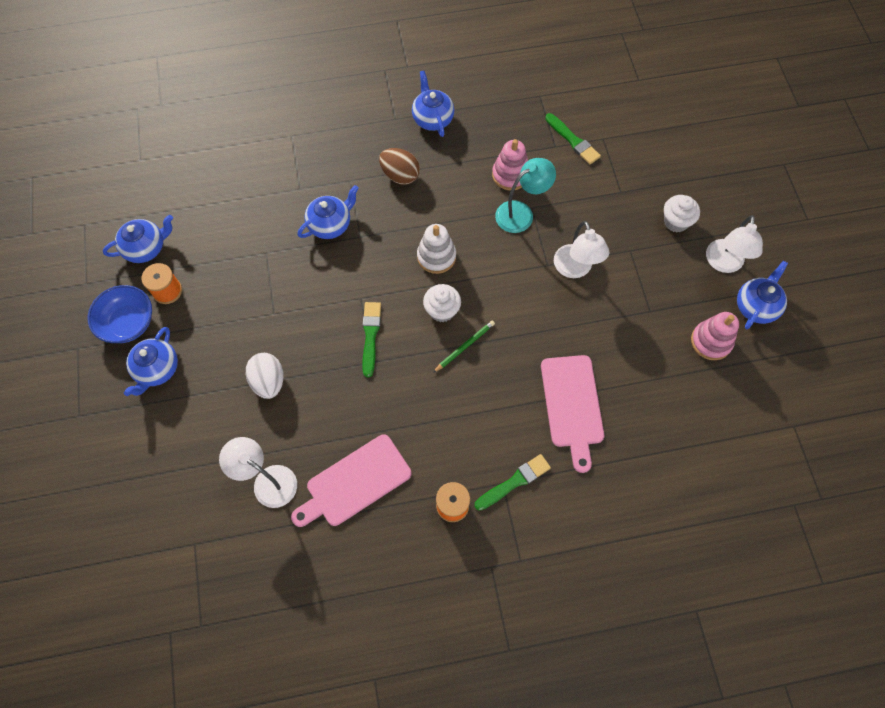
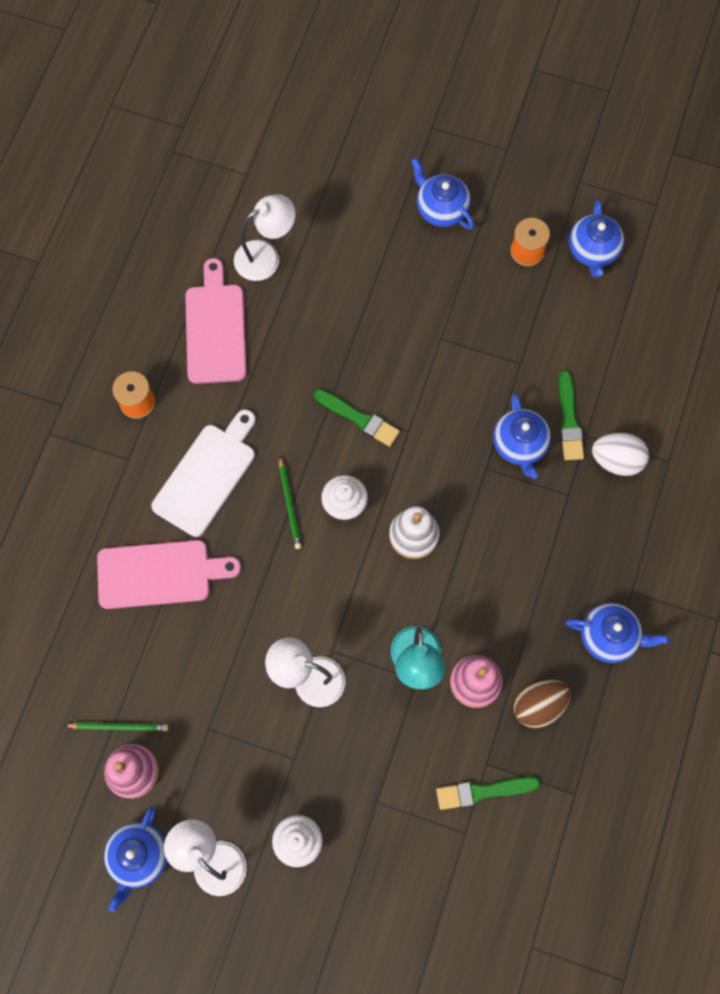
camera: 120 degrees right, 5 degrees up
blue bowl [87,285,152,343] -> none
white egg [246,353,284,399] -> white egg moved to [592,433,649,476]
brown egg [379,148,420,185] -> brown egg moved to [513,679,571,728]
green brush [474,454,551,511] -> green brush moved to [558,370,584,460]
pink cutting board [541,355,604,473] -> pink cutting board turned 150 degrees clockwise [97,540,241,609]
blue teapot [737,261,788,329] -> blue teapot turned 45 degrees clockwise [104,806,167,912]
none -> green pencil [64,722,168,731]
none -> white cutting board [151,409,256,537]

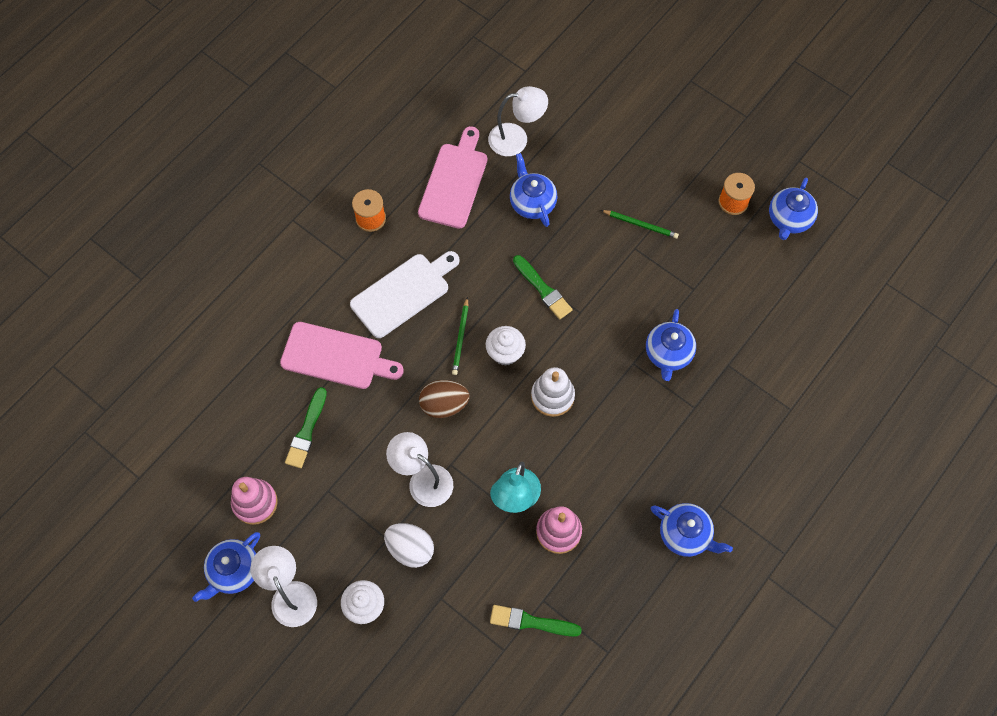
camera: 20 degrees right, 5 degrees down
green pencil [64,722,168,731] -> green pencil moved to [601,210,679,239]
blue teapot [411,158,474,229] -> blue teapot moved to [510,153,557,227]
brown egg [513,679,571,728] -> brown egg moved to [419,380,469,418]
green brush [558,370,584,460] -> green brush moved to [285,387,327,468]
white egg [592,433,649,476] -> white egg moved to [384,523,434,568]

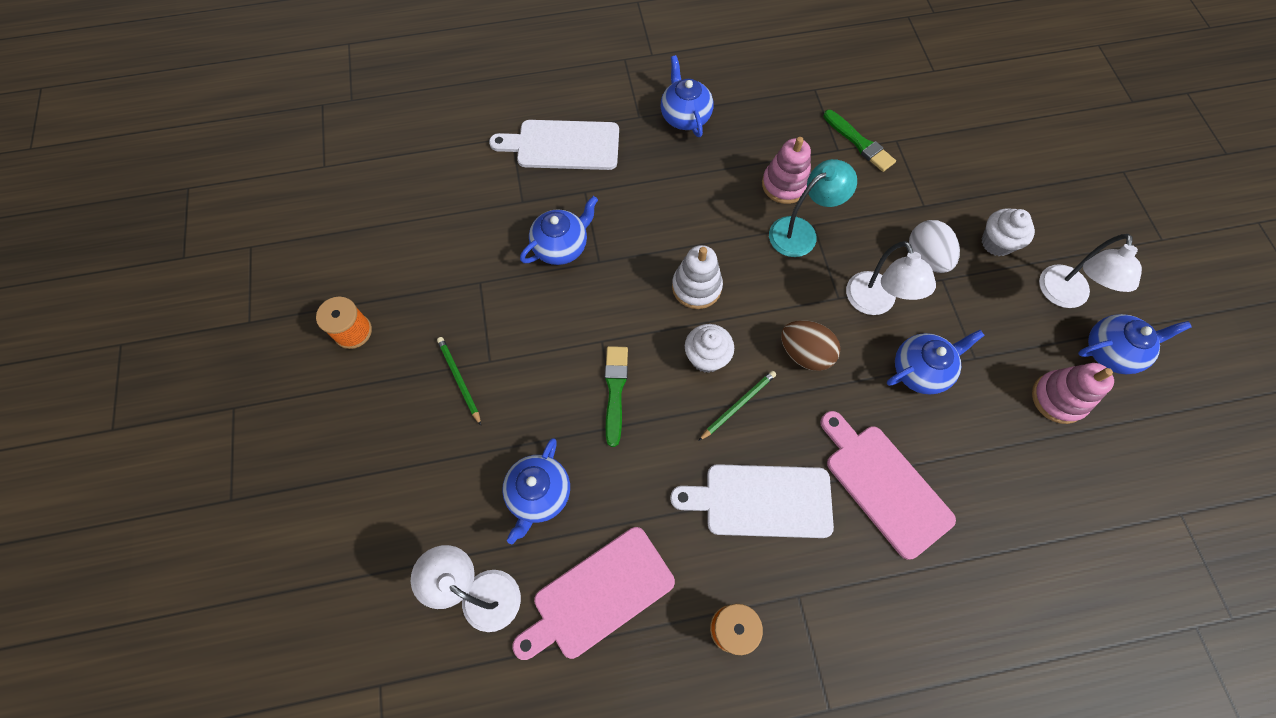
camera: 140 degrees left, 0 degrees up
green brush [285,387,327,468] -> none
blue teapot [769,178,818,240] -> blue teapot moved to [887,330,985,395]
none -> white cutting board [489,120,619,170]

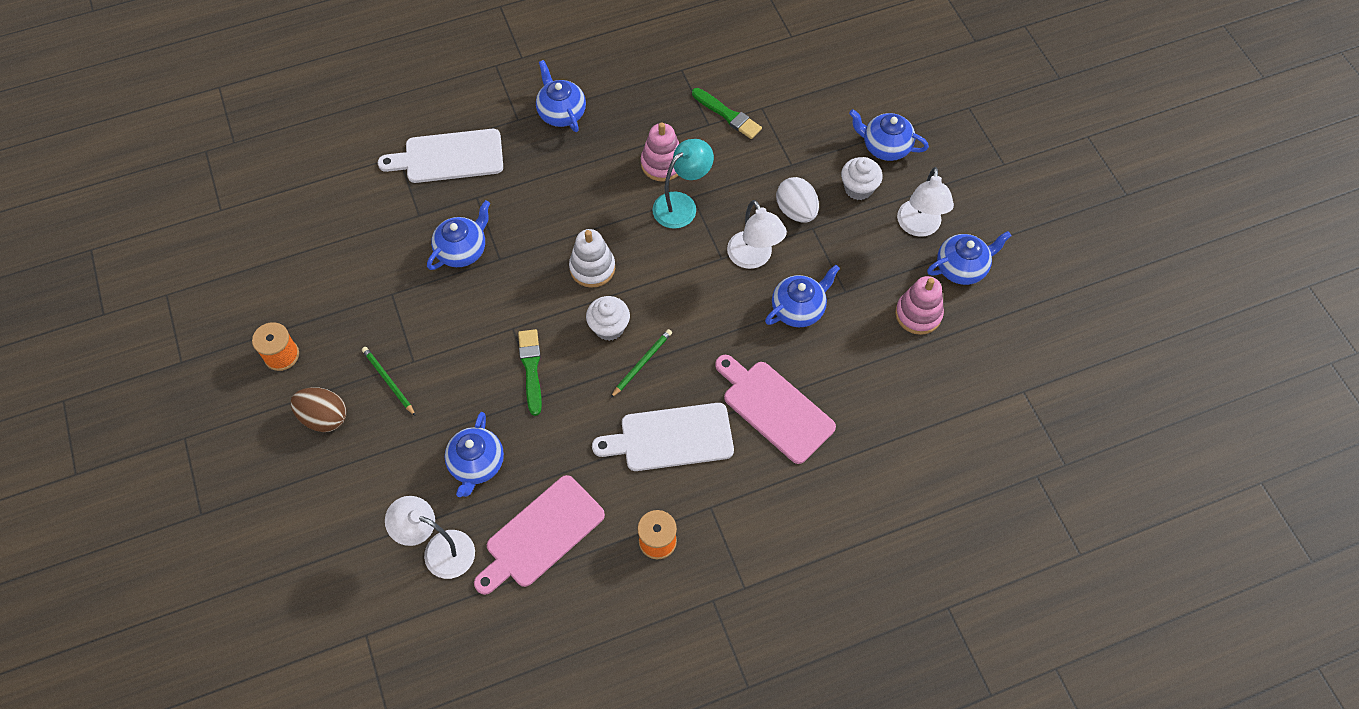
camera: 10 degrees left, 5 degrees down
brown egg [781,320,841,371] -> brown egg moved to [291,387,347,432]
none -> blue teapot [849,109,929,161]

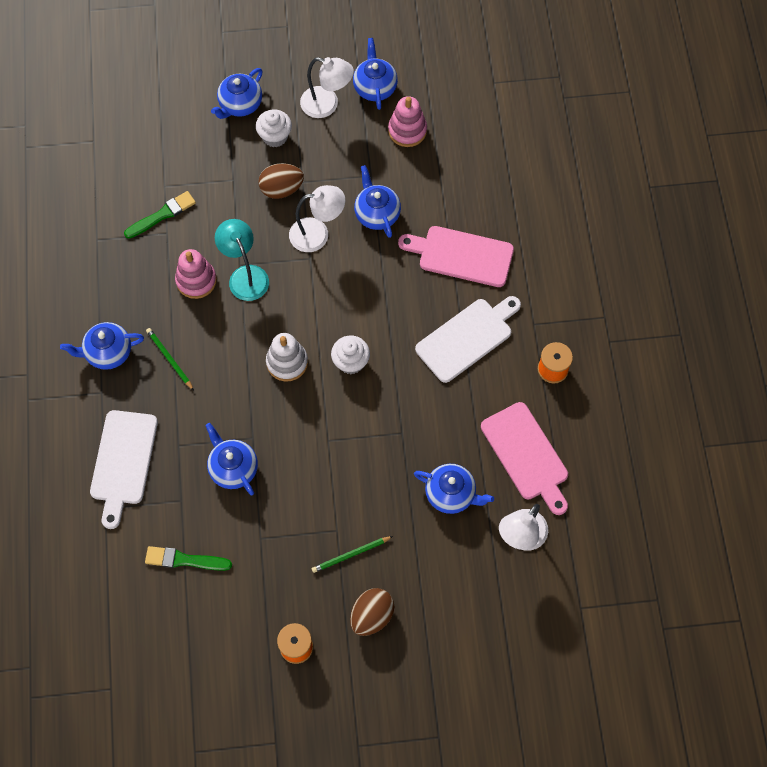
camera: 75 degrees left, 5 degrees up
green brush [518,329,542,416] -> green brush moved to [145,546,232,571]
white cutting board [592,403,734,471] -> white cutting board turned 135 degrees counterclockwise [415,296,521,383]
green pencil [611,329,672,398] -> green pencil moved to [146,328,194,391]
pink cutting board [715,355,836,464] -> pink cutting board turned 45 degrees clockwise [398,226,514,287]
white egg [776,177,819,223] -> brown egg [258,163,304,199]

